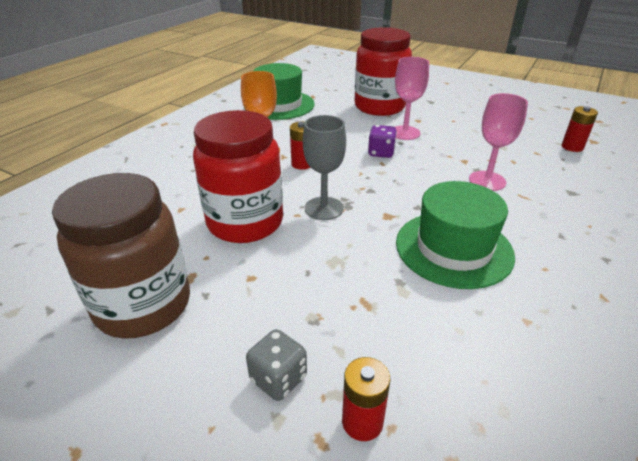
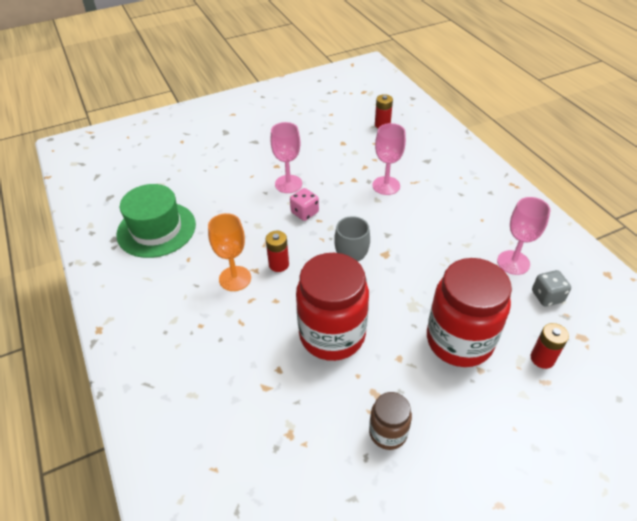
camera: 55 degrees left, 10 degrees up
brown jar [52,173,190,339] -> brown jar [369,392,412,450], size x0.51
grey dice [246,329,307,401] -> grey dice moved to [532,270,571,306]
red jar [355,27,412,116] -> red jar moved to [427,258,512,367]
purple dice [368,125,397,158] -> pink dice [290,188,319,221]
green hat [396,181,515,289] -> none
none -> pink goblet [497,197,550,275]

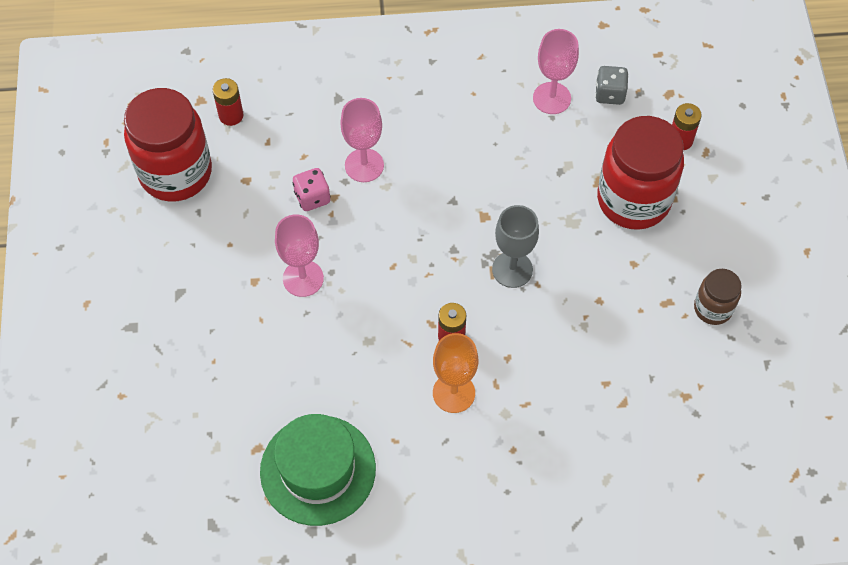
camera: 70 degrees left, 15 degrees up
pink dice [290,188,319,221] -> pink dice moved to [292,168,331,211]
red jar [296,253,369,361] -> red jar moved to [124,88,212,202]

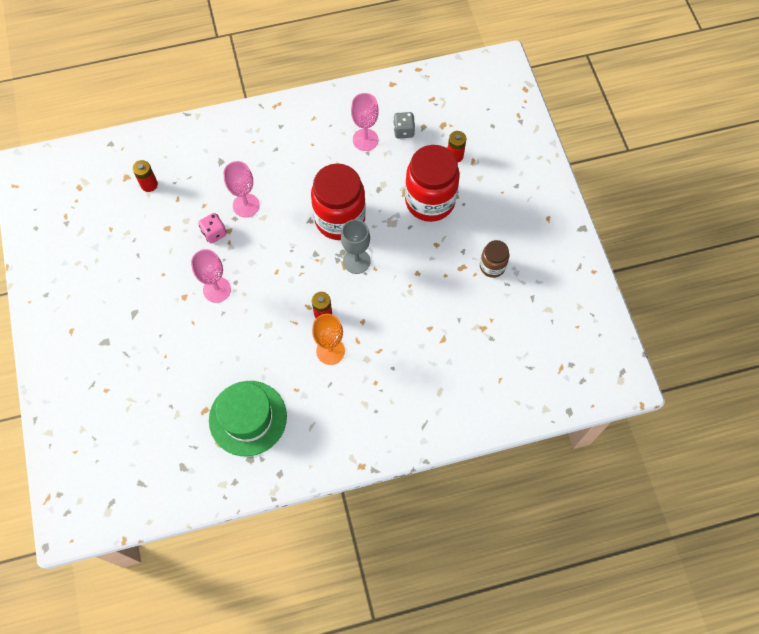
camera: 10 degrees left, 5 degrees up
red jar [124,88,212,202] -> red jar moved to [311,164,366,240]

